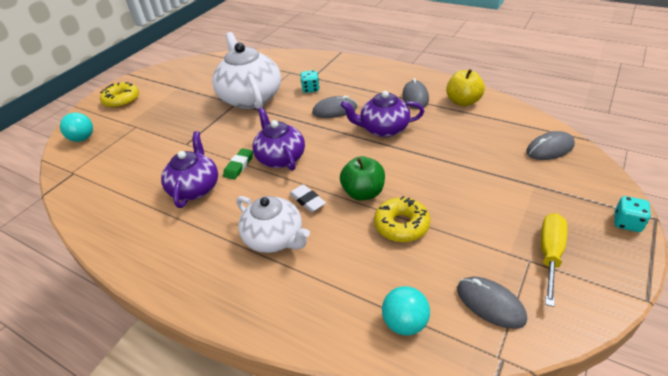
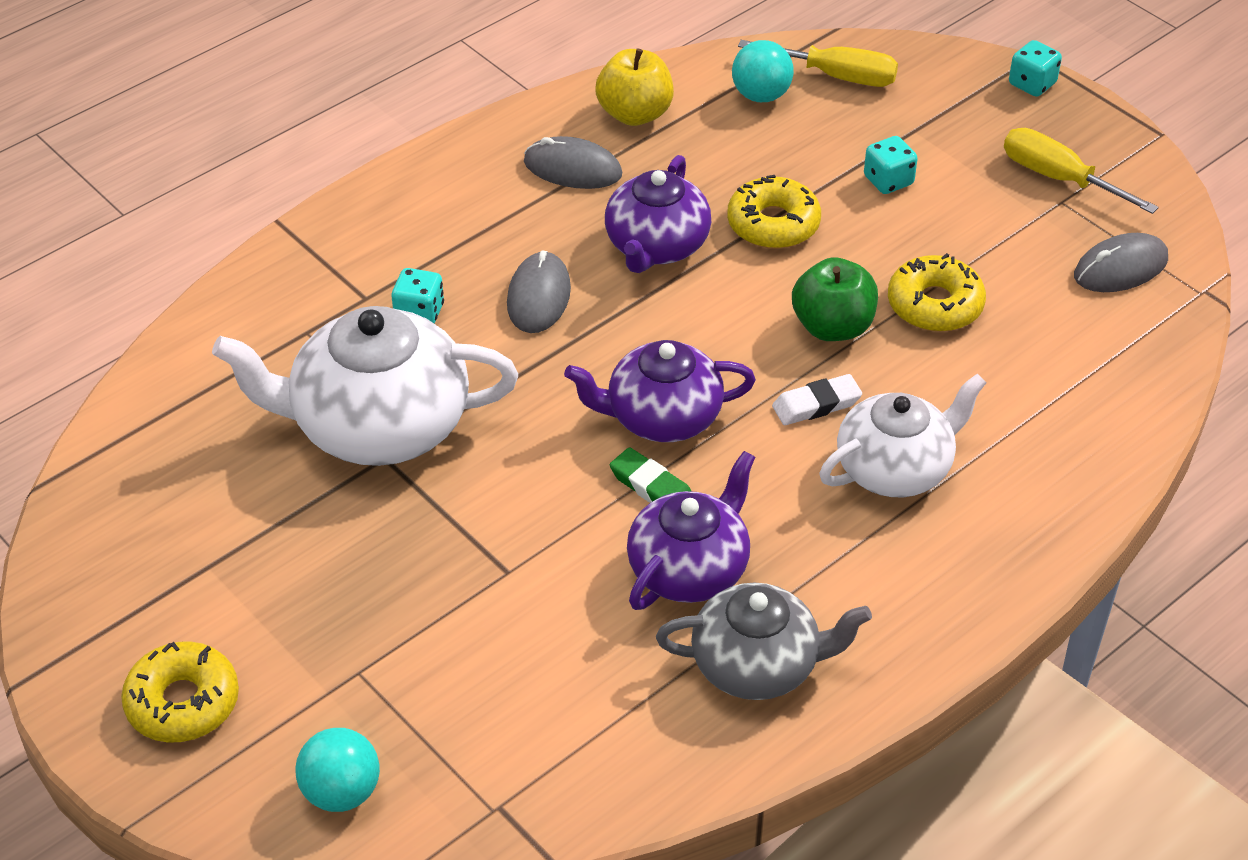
camera: 75 degrees left, 5 degrees up
purple teapot [161,131,218,208] -> purple teapot turned 105 degrees clockwise [627,451,755,610]
turquoise ball [382,286,430,336] -> turquoise ball moved to [732,40,794,102]
grey mouse [526,131,575,160] -> yellow screwdriver [738,40,898,87]
none -> grey teapot [656,582,872,700]
none -> yellow donut [727,175,821,249]
none -> turquoise dice [864,136,918,194]

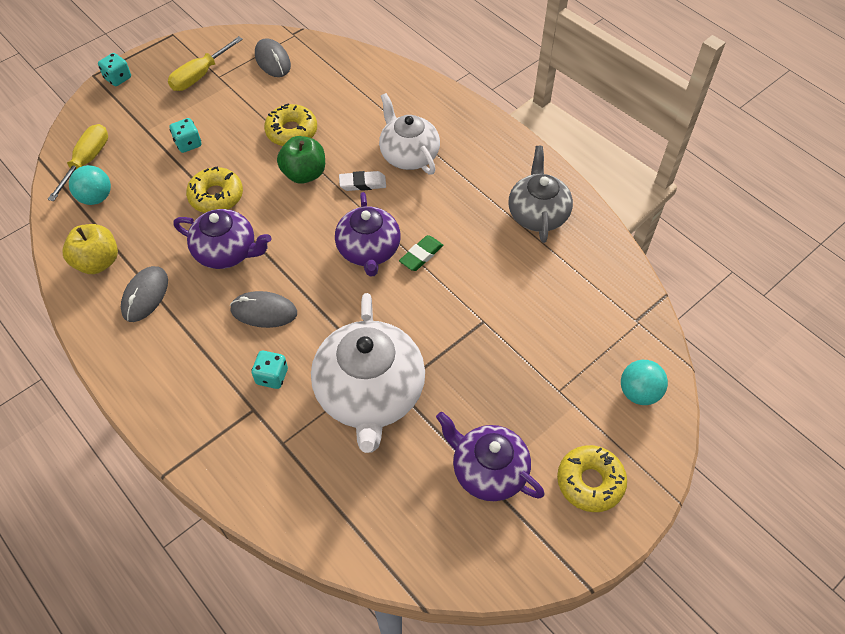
camera: 90 degrees left, 10 degrees up
purple teapot [627,451,755,610] -> purple teapot moved to [436,412,544,501]
white eraser [772,374,862,425] -> white eraser turned 75 degrees counterclockwise [339,171,386,191]

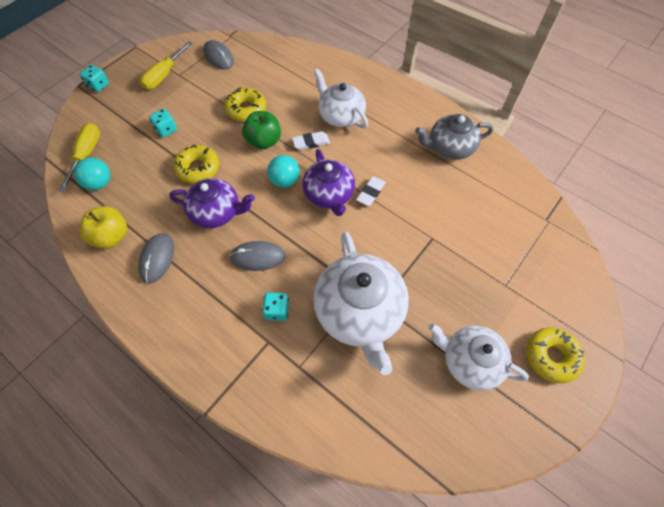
camera: 10 degrees left, 5 degrees up
green eraser [399,235,443,271] -> white eraser [356,176,386,206]
purple teapot [436,412,544,501] -> white teapot [429,324,529,391]
grey teapot [508,146,573,243] -> grey teapot turned 90 degrees counterclockwise [415,114,493,160]
turquoise ball [621,360,668,405] -> turquoise ball moved to [267,155,300,188]

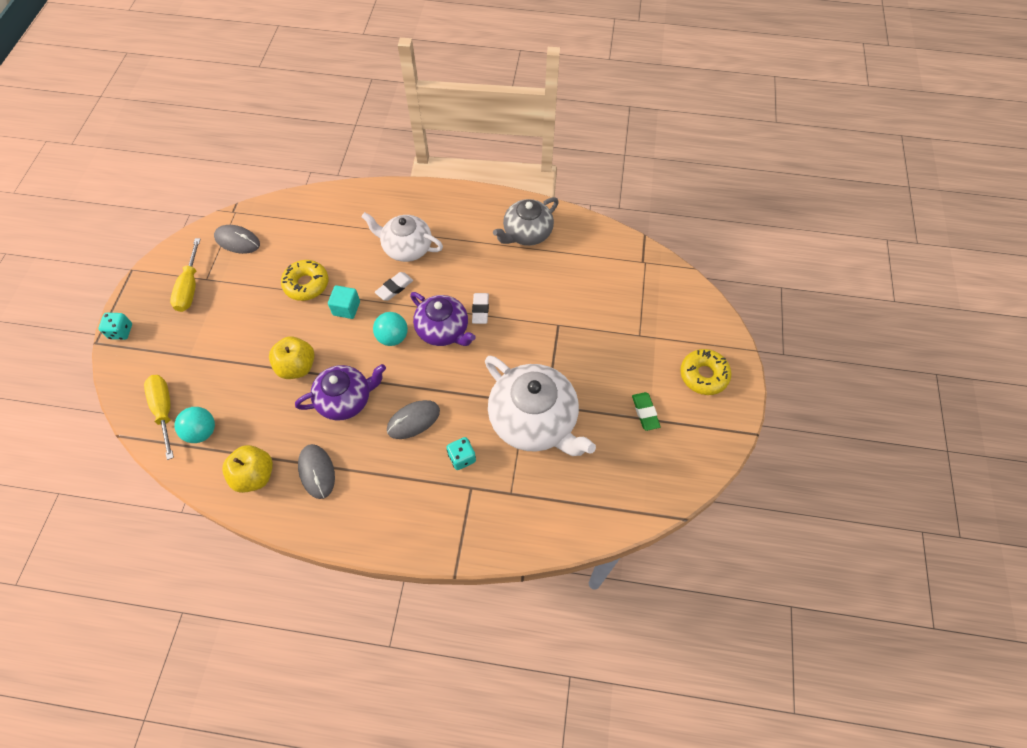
camera: 30 degrees left, 0 degrees up
turquoise dice [149,109,177,138] -> none
yellow donut [173,145,219,184] -> yellow apple [269,337,315,379]
green apple [242,111,281,149] -> turquoise cube [328,285,360,319]
white teapot [429,324,529,391] -> green eraser [632,392,661,431]

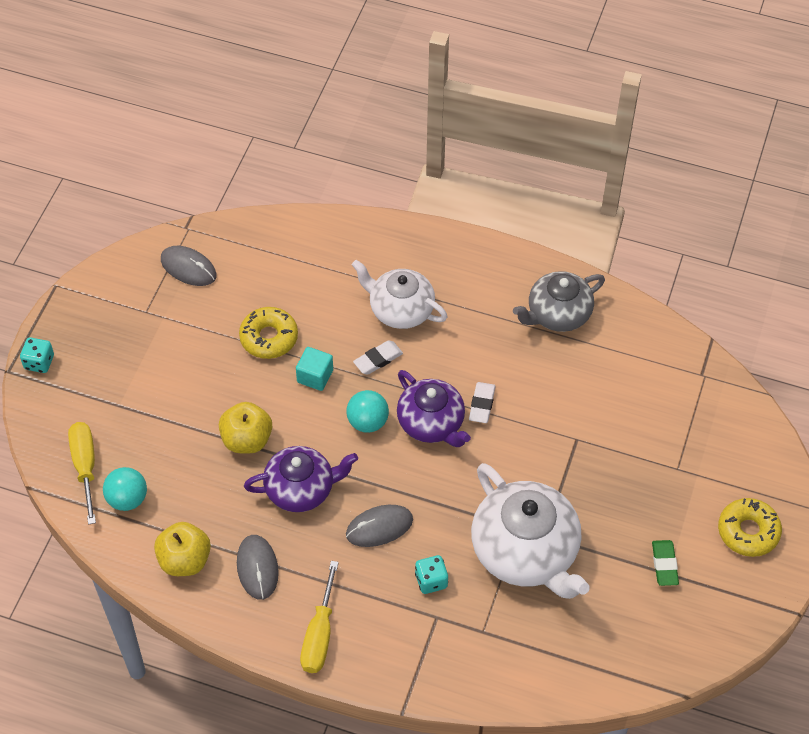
camera: 10 degrees right, 5 degrees down
yellow screwdriver [170,238,200,312] -> yellow screwdriver moved to [300,561,339,673]

